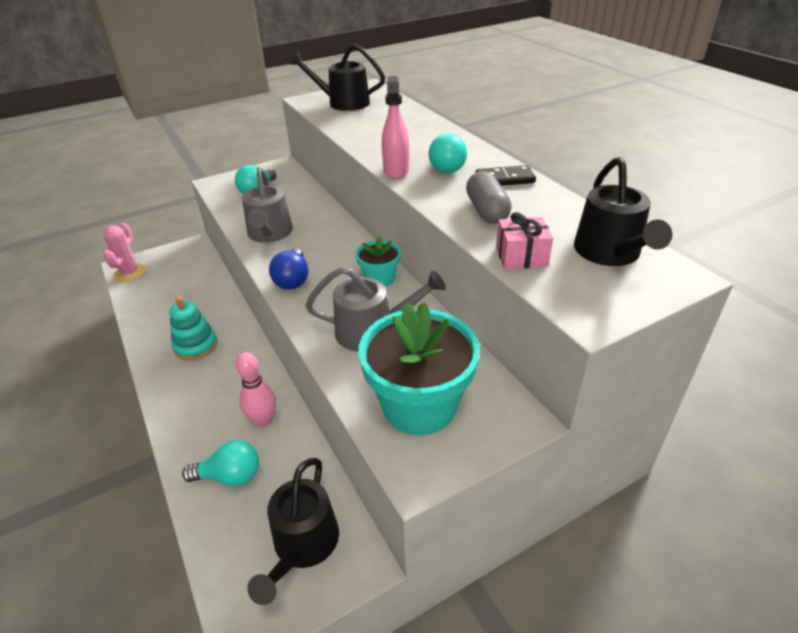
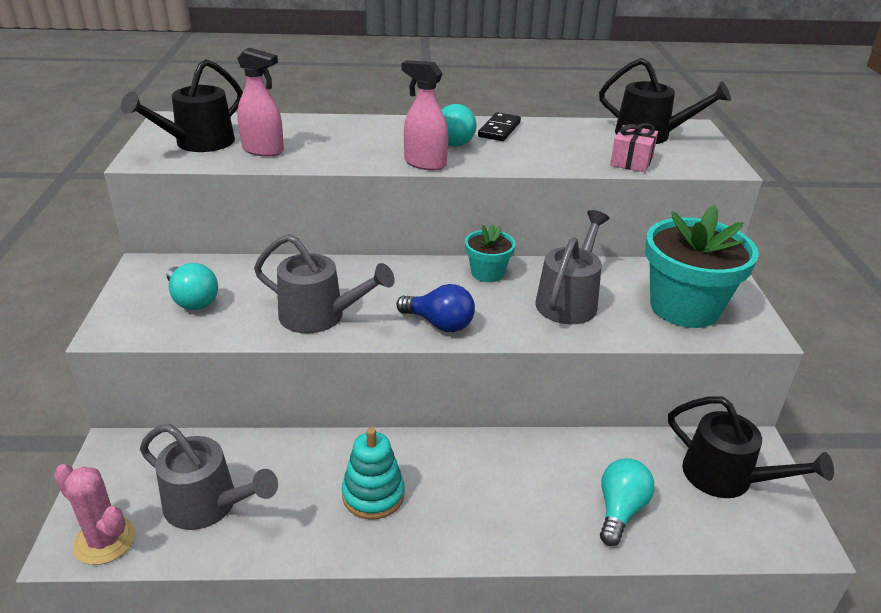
camera: 65 degrees left, 5 degrees down
pink bowling pin [236,352,276,428] -> none
grey capsule [466,171,512,224] -> none
none -> grey watering can [140,424,278,530]
none -> pink spray bottle [237,47,284,157]

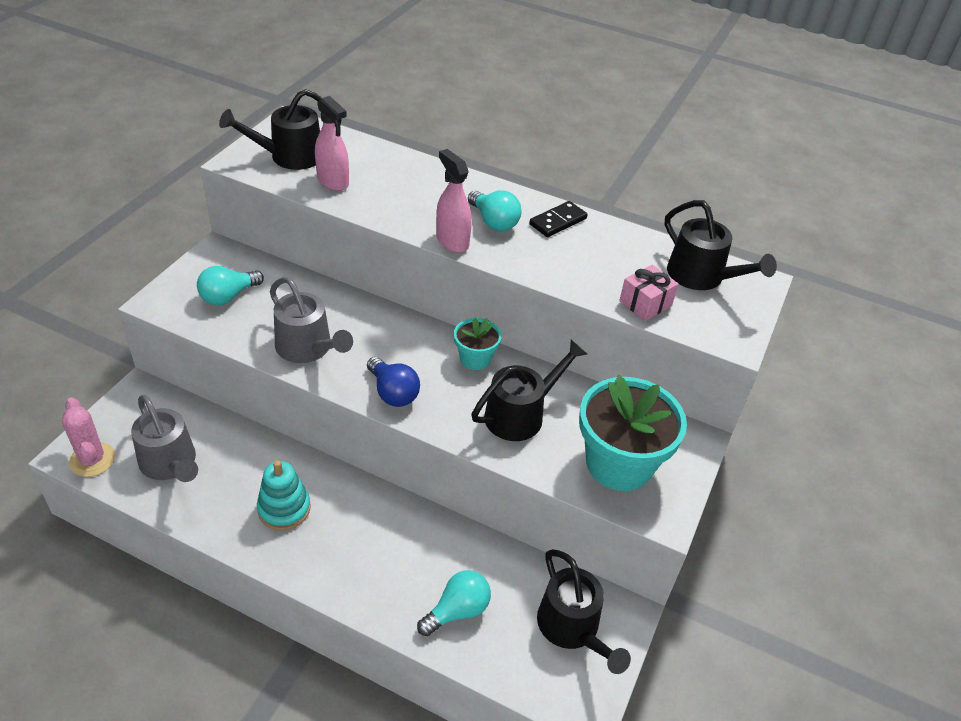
camera: 25 degrees right, 10 degrees up
turquoise light bulb [166,263,218,310] -> turquoise light bulb turned 60 degrees clockwise [197,266,264,305]
grey watering can [536,210,609,324] -> black watering can [471,340,587,441]

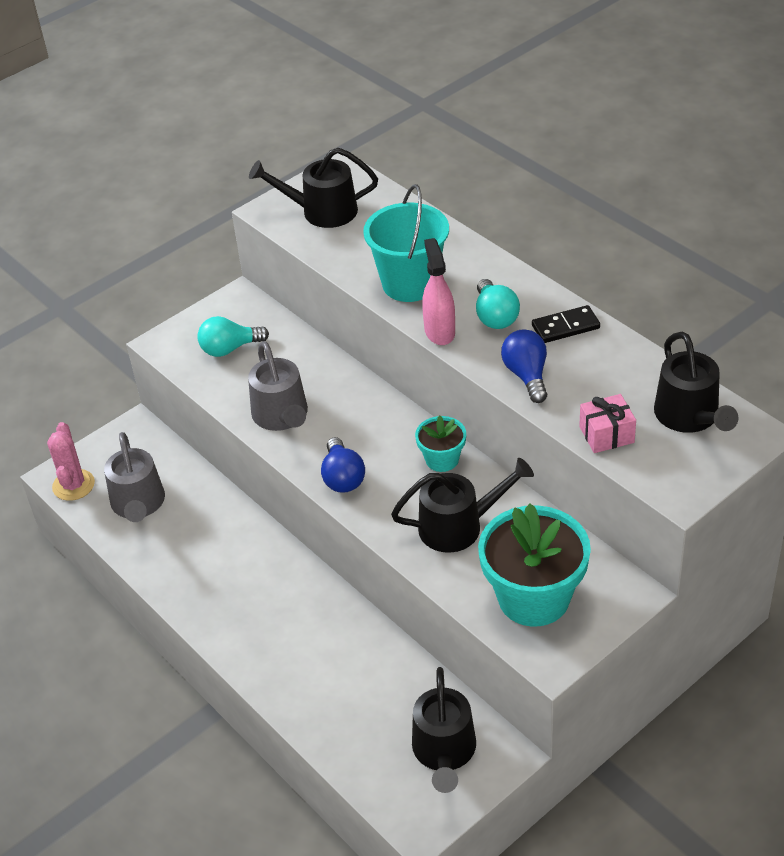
camera: 30 degrees right, 0 degrees up
turquoise stacking toy [257,460,310,530] -> none
pink spray bottle [315,96,349,191] -> none
turquoise light bulb [417,570,491,636] -> none
none -> turquoise bucket [363,184,449,302]
none -> blue light bulb [501,330,547,403]

